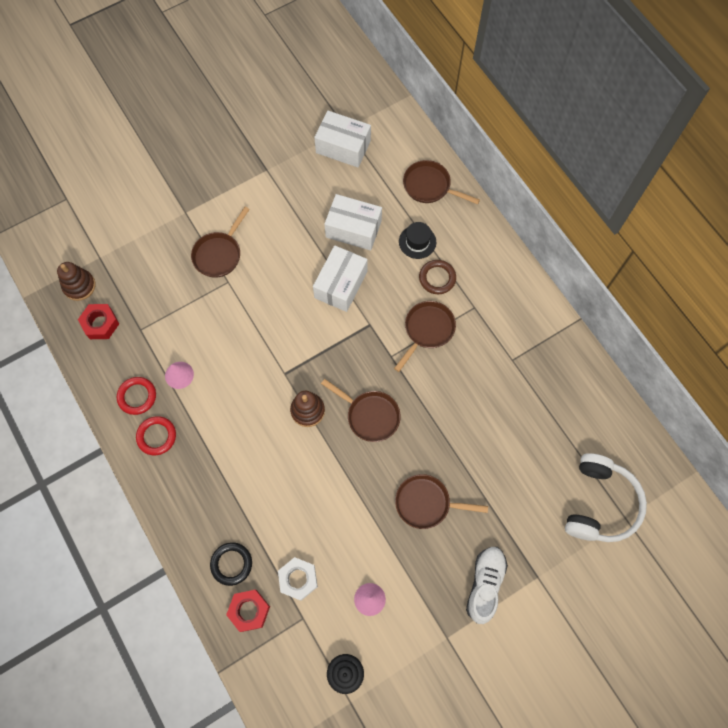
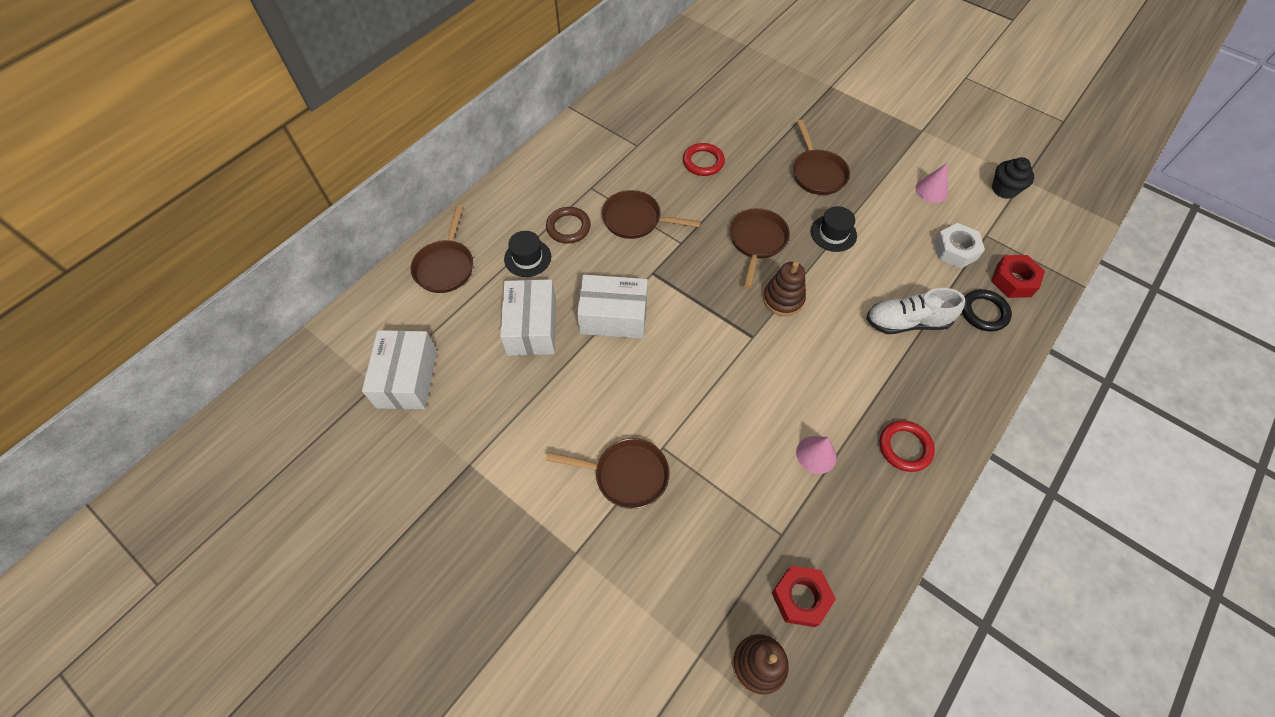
camera: 110 degrees left, 10 degrees down
red ring [117,377,156,415] -> red ring moved to [683,143,725,176]
white shoe [466,547,508,624] -> white shoe moved to [866,288,965,334]
white headphones [565,453,647,542] -> none
none -> black hat [810,206,857,252]

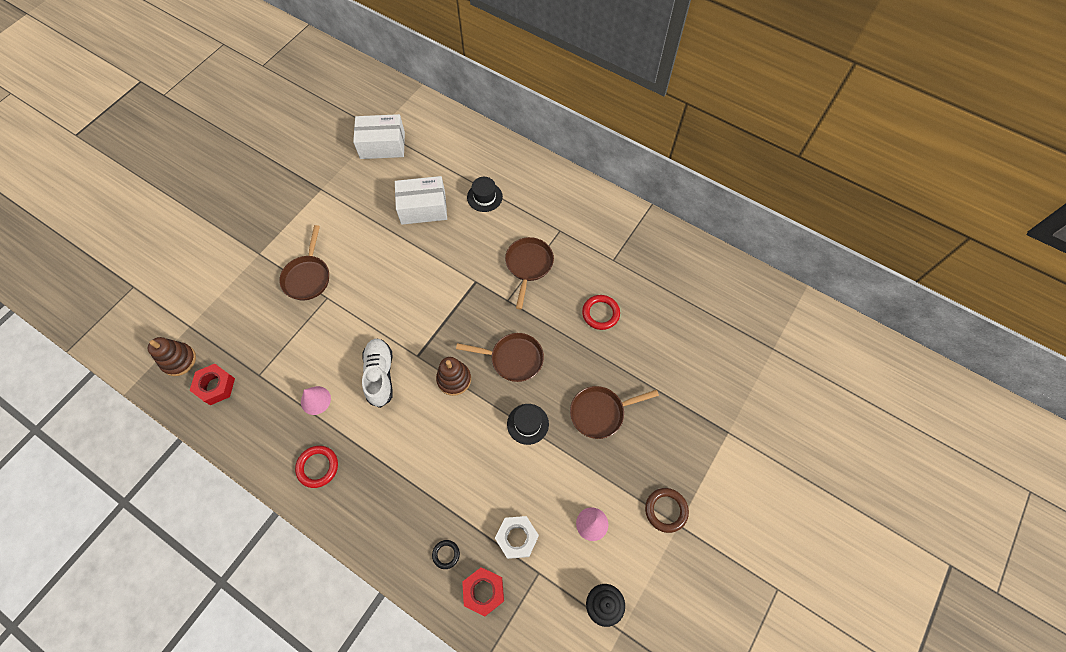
camera: 85 degrees right, 5 degrees up
brown pan [410,205,473,293] -> none
brown ring [546,207,591,244] -> brown ring moved to [645,488,689,533]
white box [577,275,648,339] -> none
white shoe [866,288,965,334] -> white shoe moved to [362,339,393,408]
black ring [962,289,1012,332] -> black ring [432,540,460,569], size x0.62

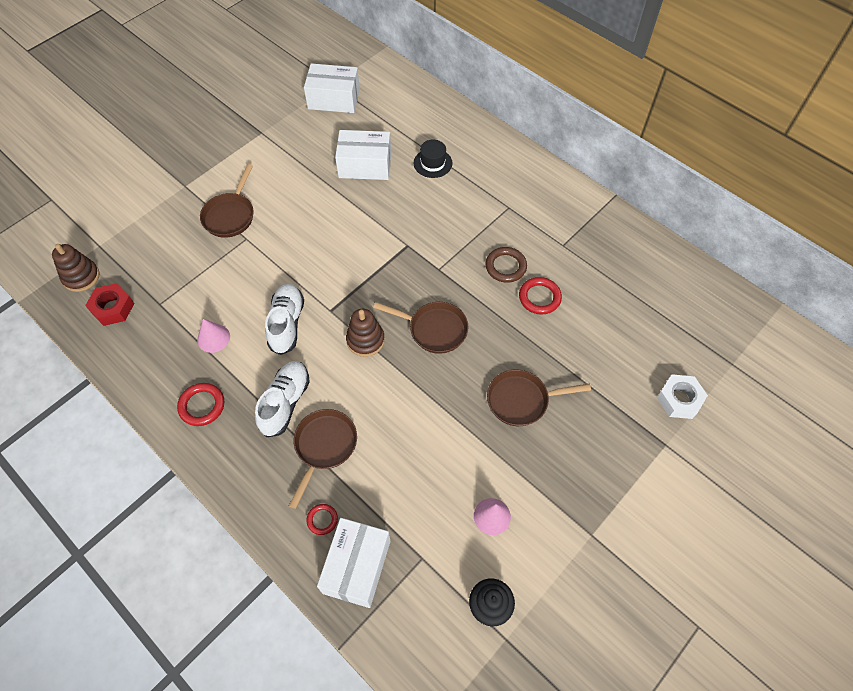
camera: 10 degrees right, 5 degrees down
black ring [432,540,460,569] -> red ring [306,504,338,535]
red nut [462,567,504,616] -> white box [317,518,390,608]
white nut [495,516,539,559] -> white nut moved to [657,374,708,419]
brown pan [505,237,554,309] -> brown pan moved to [289,409,357,509]
black hat [507,404,549,445] -> none
brown ring [645,488,689,533] -> brown ring moved to [485,247,527,283]
none -> white shoe [255,361,310,437]

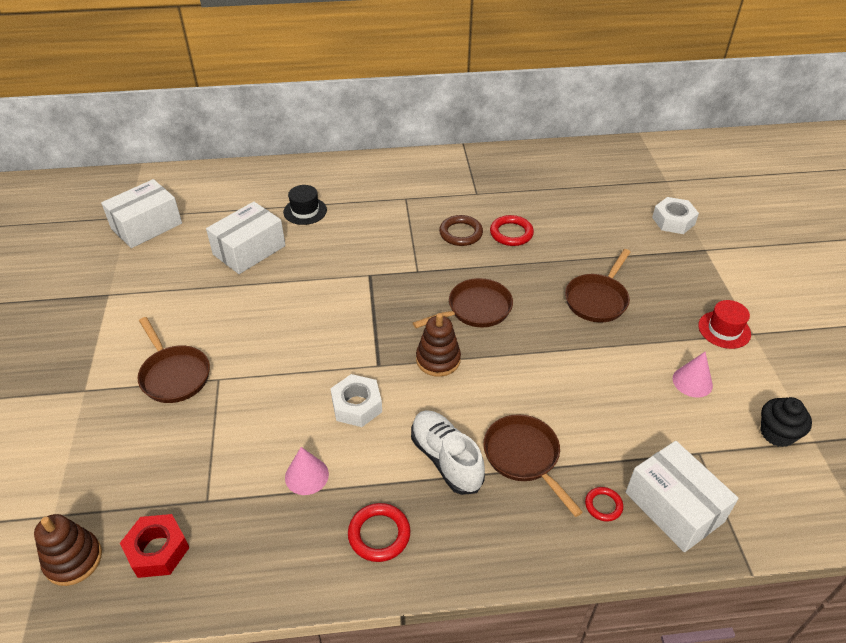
camera: 50 degrees left, 15 degrees down
white shoe [265,283,304,355] -> white nut [330,374,382,427]
none -> red hat [698,300,751,349]

